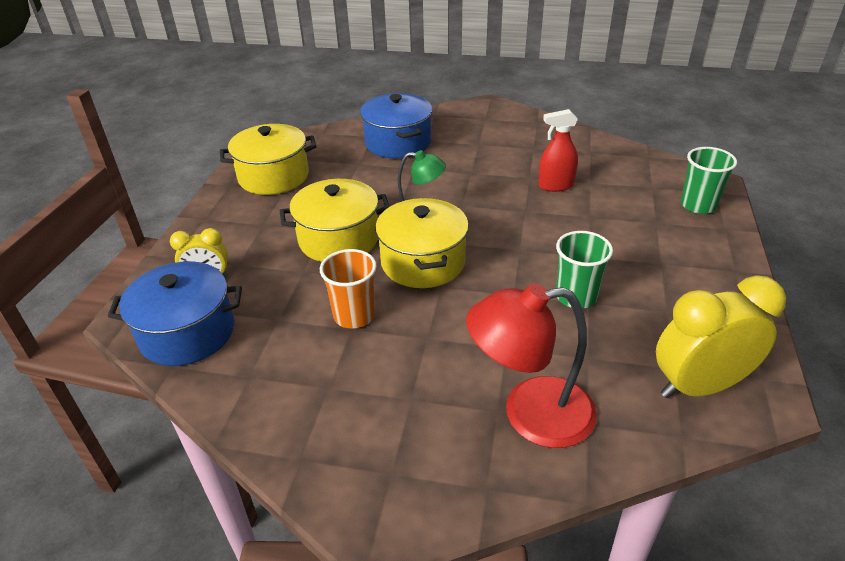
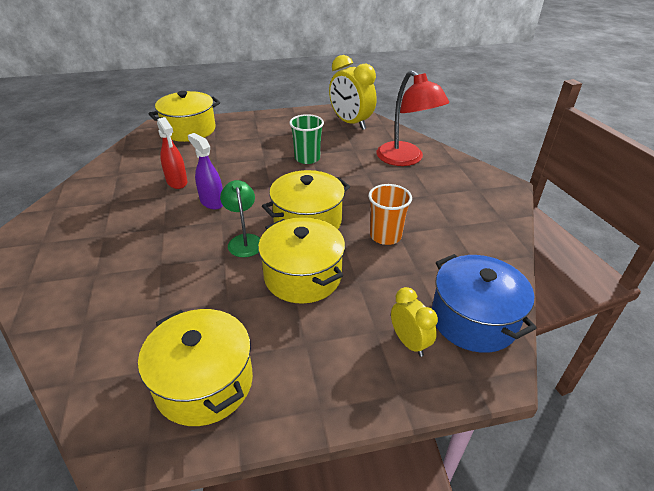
camera: 115 degrees left, 0 degrees up
blue pot [360,93,432,159] -> none
green cup [681,147,737,214] -> yellow pot [149,91,220,142]
none -> purple spray bottle [188,133,223,209]

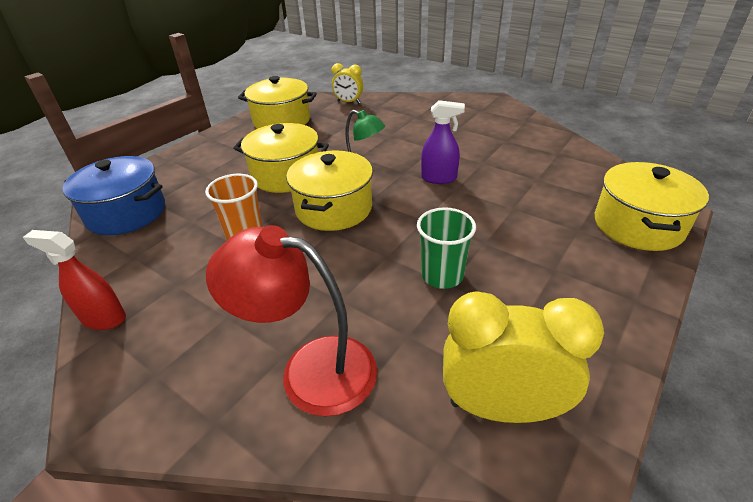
camera: 140 degrees right, 0 degrees up
red spray bottle [157,117,188,189] -> red spray bottle moved to [23,230,126,330]
yellow clock [391,287,438,357] -> yellow clock moved to [331,63,363,103]

